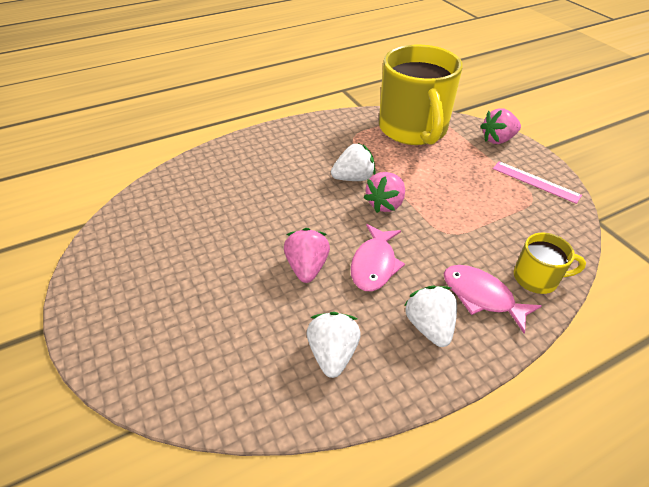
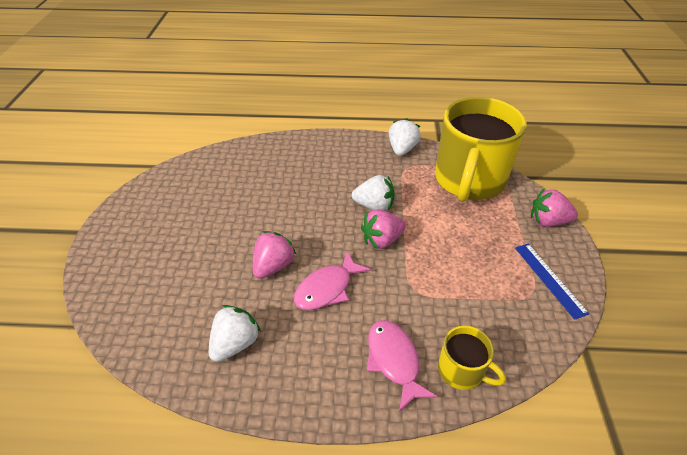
camera: 30 degrees right, 0 degrees up
white strawberry [404,286,457,347] -> white strawberry moved to [389,118,421,156]
pink ruler [493,161,582,204] -> blue ruler [515,244,589,320]

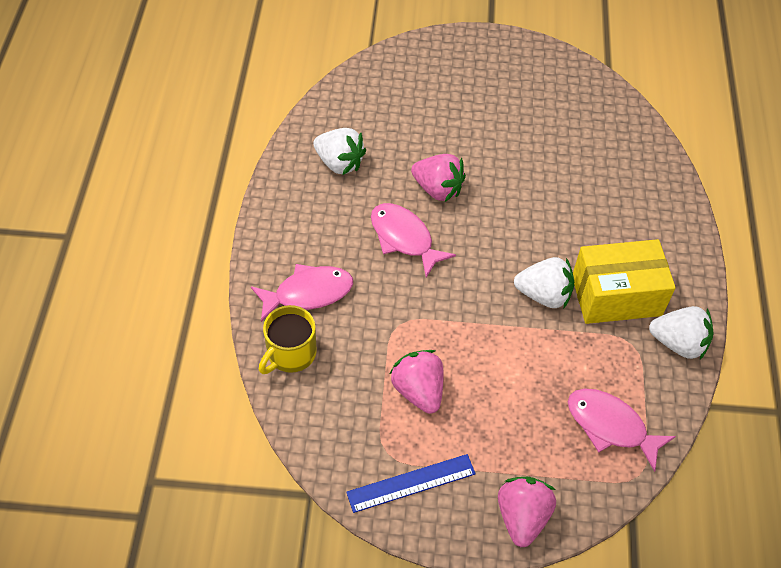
camera: 90 degrees right, 10 degrees up
white strawberry [352,175,395,211] -> white strawberry turned 90 degrees counterclockwise [514,257,575,308]
pink strawberry [361,209,406,249] -> pink strawberry moved to [390,350,444,414]
yellow mug [435,97,526,202] -> pink fish [568,389,676,472]
none -> yellow box [573,239,676,324]

